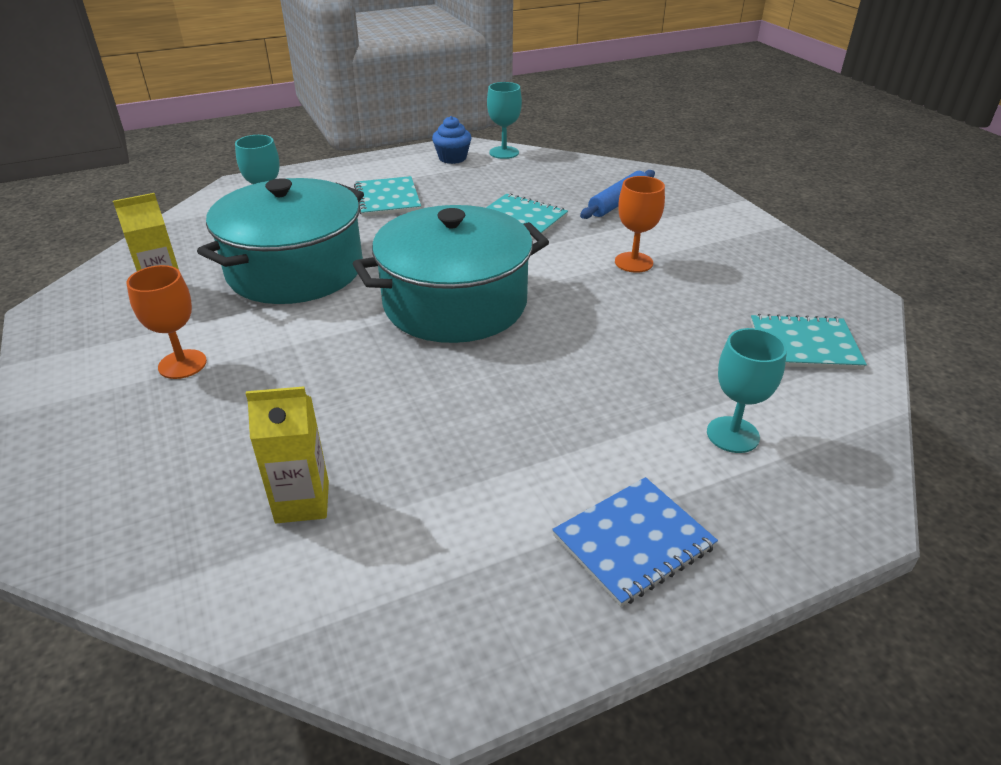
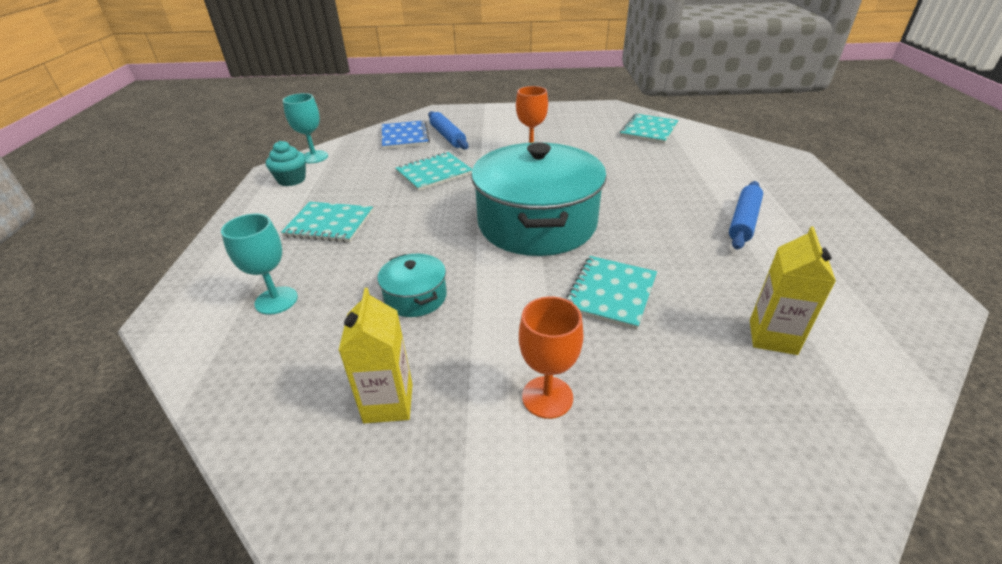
camera: 65 degrees left, 0 degrees up
turquoise pot [197,178,364,304] -> turquoise pot [377,254,447,317], size x0.44
blue cupcake [432,116,471,164] -> turquoise cupcake [266,141,306,186]
blue notebook [552,477,718,607] -> blue notebook moved to [382,120,430,149]
turquoise goblet [707,328,787,453] -> none
none -> turquoise notebook [566,256,657,330]
none -> blue rolling pin [729,181,763,250]

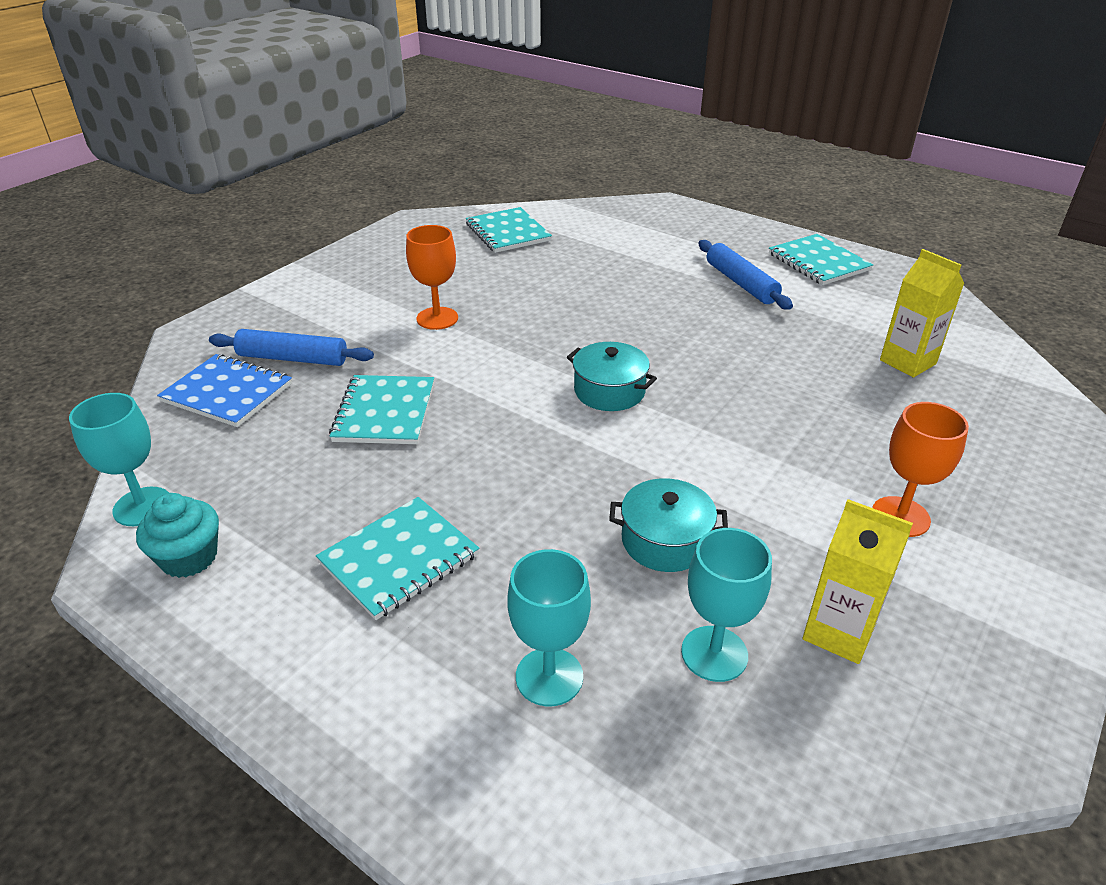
camera: 55 degrees left, 0 degrees up
turquoise pot [471,142,607,256] -> turquoise pot [567,342,657,411], size x0.44
turquoise notebook [566,256,657,330] -> turquoise notebook moved to [769,234,873,285]
none -> turquoise goblet [681,528,772,682]

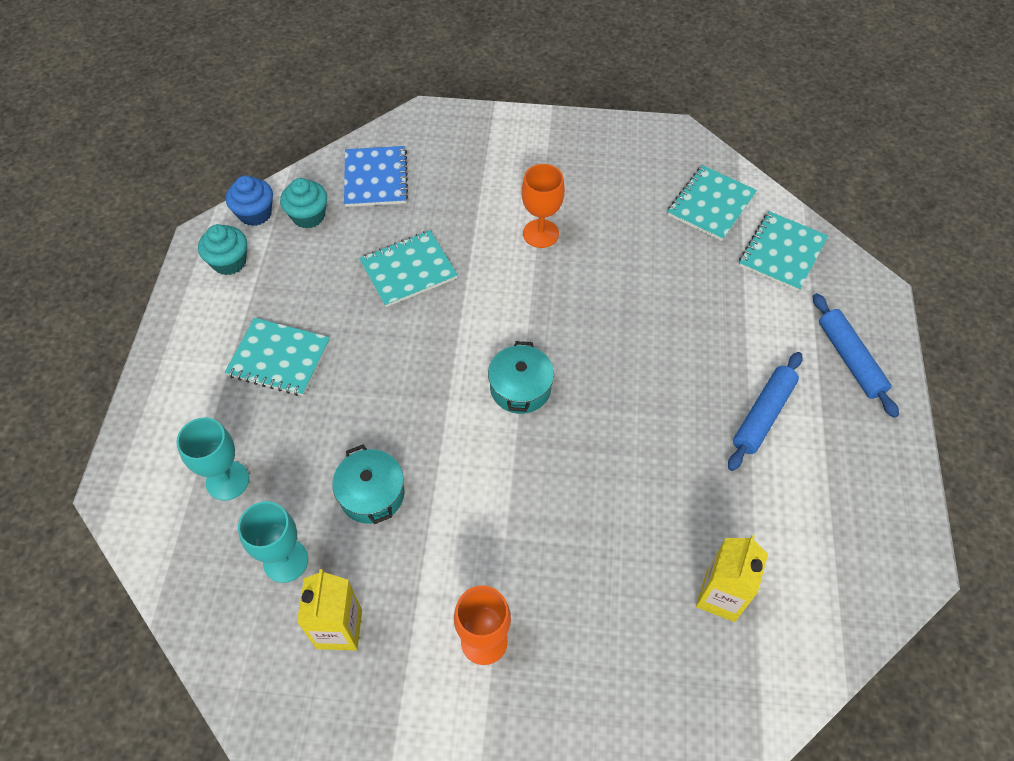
camera: 60 degrees right, 20 degrees up
turquoise goblet [69,393,169,526] -> blue cupcake [226,175,273,226]
blue rolling pin [209,329,374,366] -> blue rolling pin moved to [813,293,899,418]
turquoise notebook [769,234,873,285] -> turquoise notebook moved to [739,211,828,292]
none -> turquoise cupcake [280,178,327,228]

